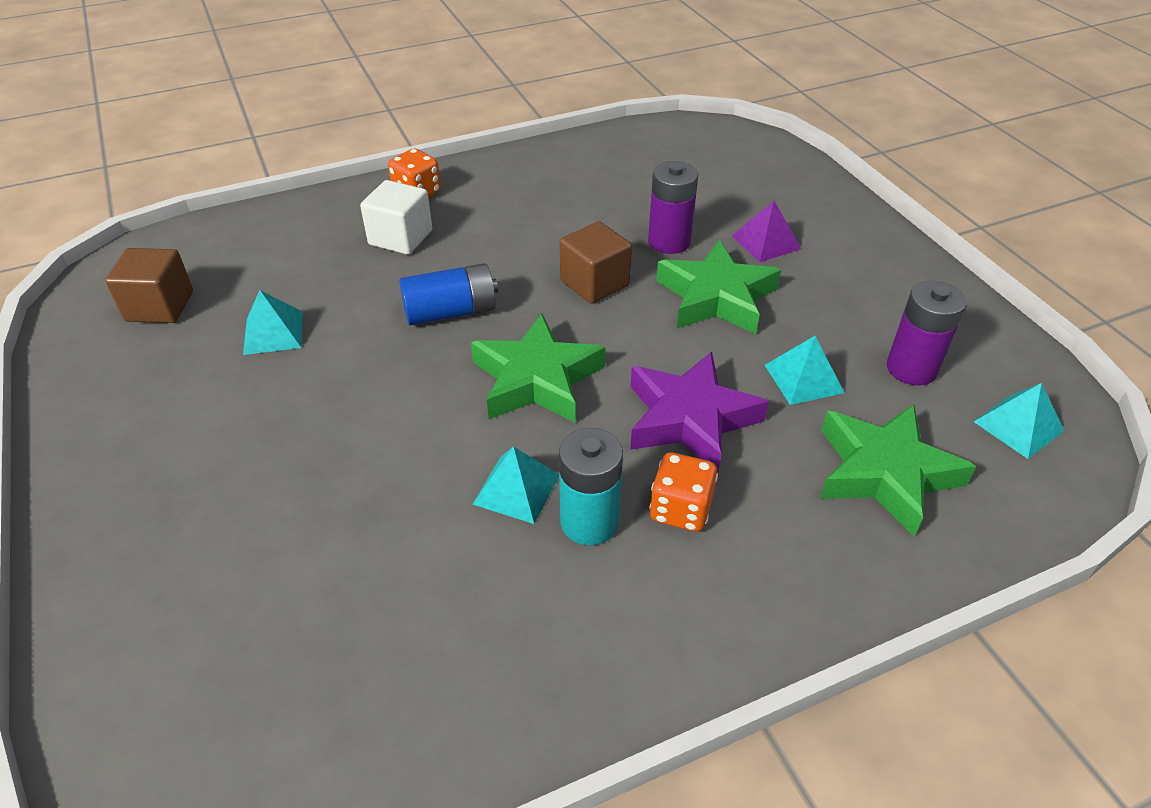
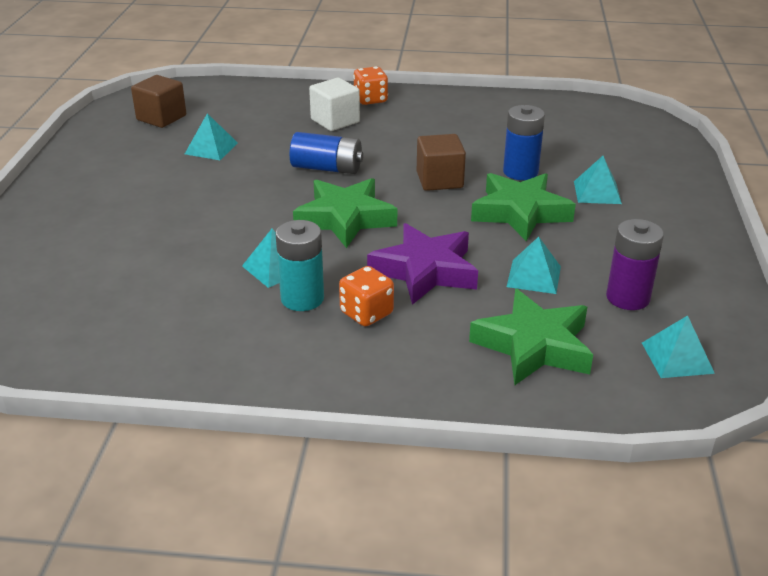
camera: 30 degrees right, 10 degrees down
purple battery [648,161,698,254] -> blue battery [503,105,545,180]
purple pyramid [732,201,801,262] -> turquoise pyramid [574,156,622,204]

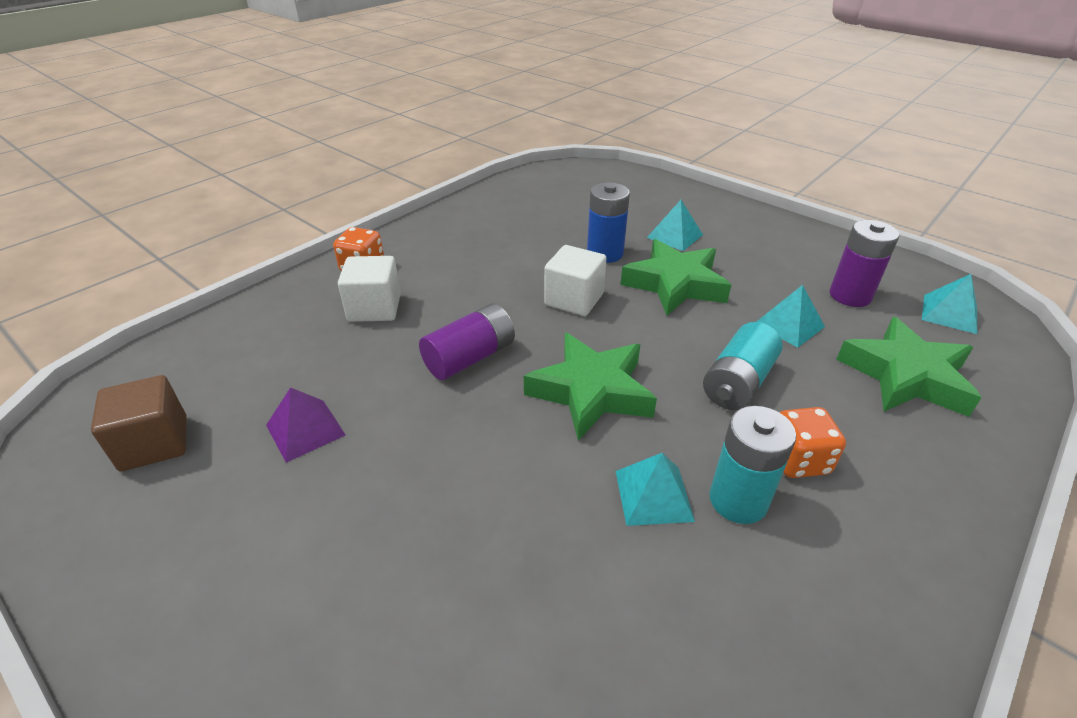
camera: 55 degrees left, 5 degrees up
turquoise pyramid [185,113,238,160] -> purple pyramid [266,387,346,463]
blue battery [289,132,363,174] -> purple battery [419,304,515,380]
purple star [367,223,478,305] -> turquoise battery [703,322,782,410]
brown cube [417,134,466,191] -> white cube [544,245,606,316]

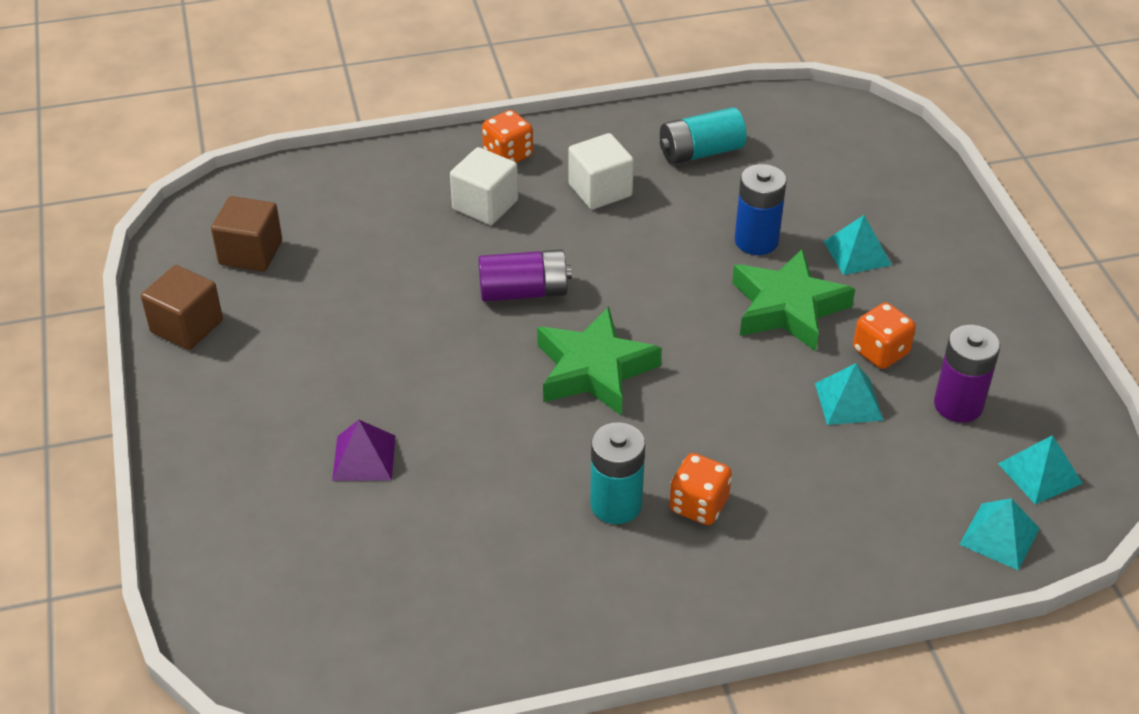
camera: 35 degrees right, 5 degrees up
purple pyramid [266,387,346,463] -> purple pyramid moved to [332,420,395,481]
white cube [544,245,606,316] -> white cube moved to [568,133,634,209]
turquoise pyramid [615,453,695,526] -> turquoise pyramid moved to [959,498,1039,570]
turquoise battery [703,322,782,410] -> turquoise battery moved to [660,107,747,164]
green star [836,317,982,417] -> none
none -> brown cube [141,265,223,350]
none -> orange dice [853,303,916,369]

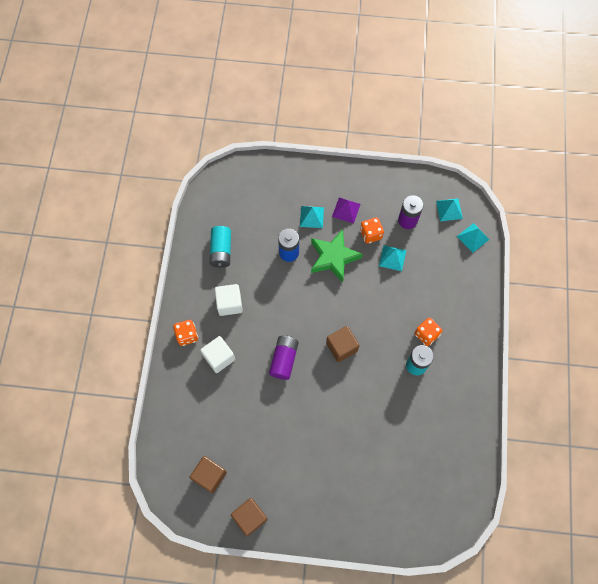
camera: 70 degrees left, 25 degrees up
purple pyramid [332,420,395,481] -> purple pyramid moved to [332,197,361,224]
green star [537,307,662,416] -> brown cube [326,326,360,362]

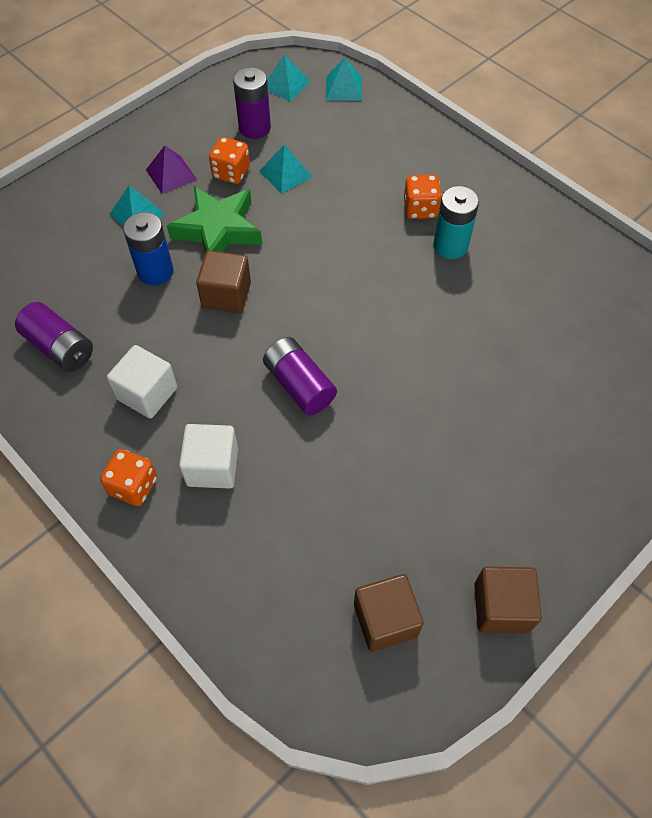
camera: 50 degrees left, 10 degrees down
turquoise battery [210,226,231,268] -> purple battery [15,302,93,372]
brown cube [326,326,360,362] -> brown cube moved to [196,250,251,313]

